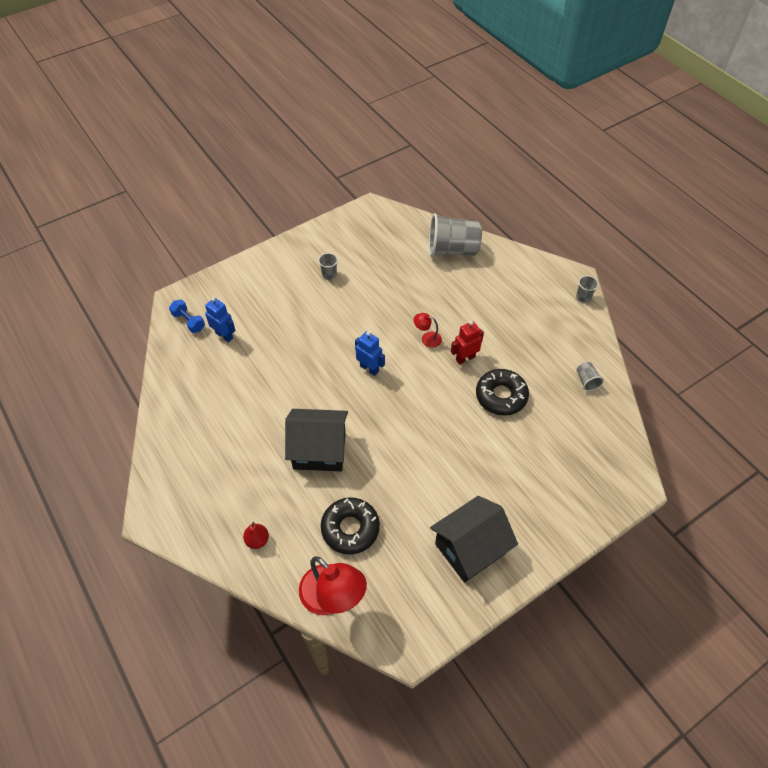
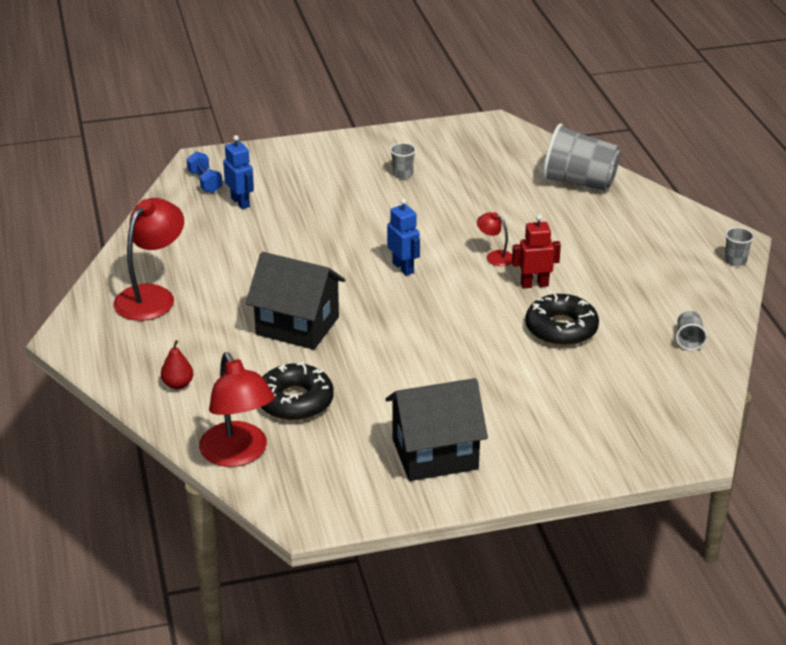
camera: 20 degrees right, 20 degrees down
none -> red lamp [114,198,184,321]

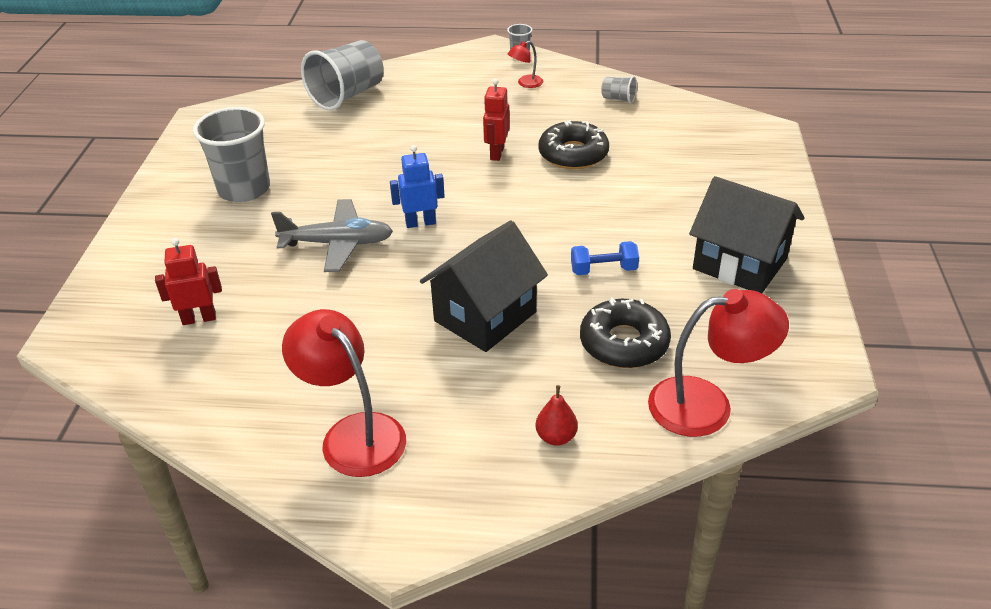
camera: 70 degrees left, 5 degrees up
blue dumbbell [187,152,223,193] -> blue dumbbell moved to [571,241,639,275]
blue robot [223,135,254,209] -> red robot [155,238,222,325]
black house [385,378,488,481] -> black house turned 60 degrees counterclockwise [689,176,804,293]
grey cup [390,143,416,179] -> grey cup [193,107,270,202], size x2.24
red lamp [477,212,512,266] -> red lamp moved to [508,41,543,88]
none -> grey plane [271,199,393,272]

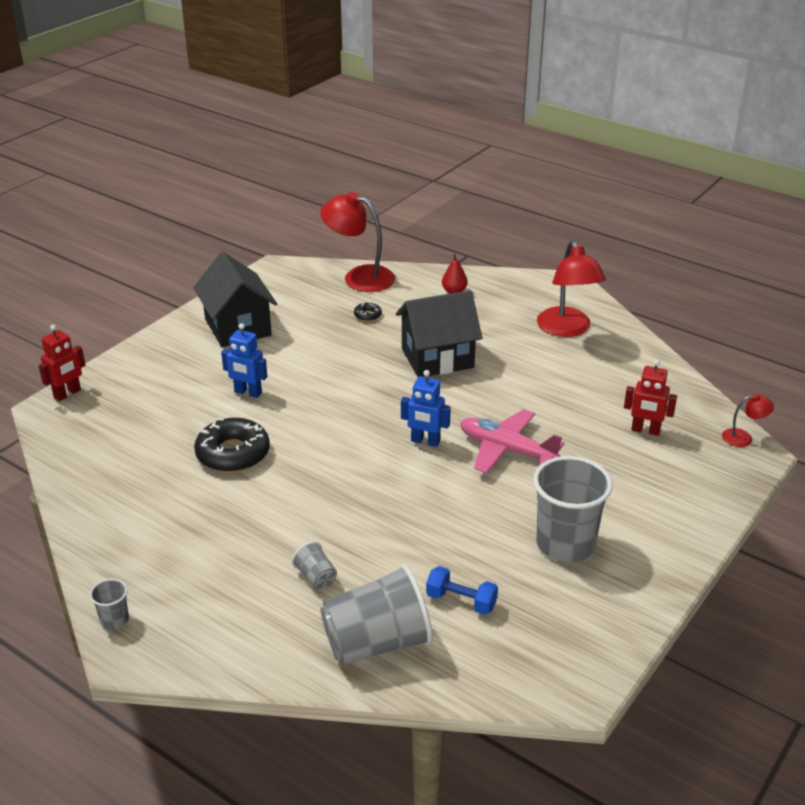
camera: 150 degrees left, 5 degrees down
grey plane [271,199,393,272] -> pink plane [460,409,564,473]
red robot [483,78,510,161] -> red robot moved to [39,325,86,401]
red lamp [508,41,543,88] -> red lamp moved to [722,394,774,447]
blue dumbbell [571,241,639,275] -> blue dumbbell moved to [426,566,498,615]
black donut [580,297,671,368] -> black donut [354,302,382,321], size x0.45
grey cup [601,76,637,104] -> grey cup moved to [292,541,337,589]
none -> blue robot [221,323,267,398]

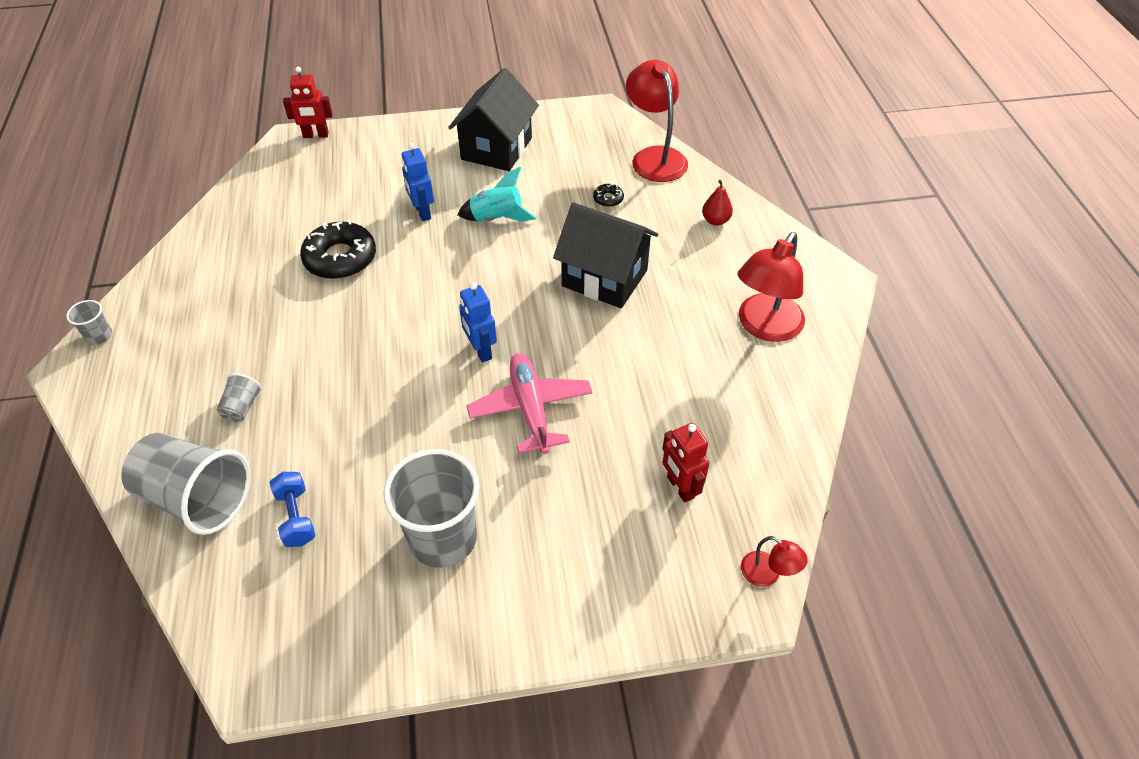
camera: 45 degrees right, 15 degrees up
none -> turquoise rocket [457,167,536,222]

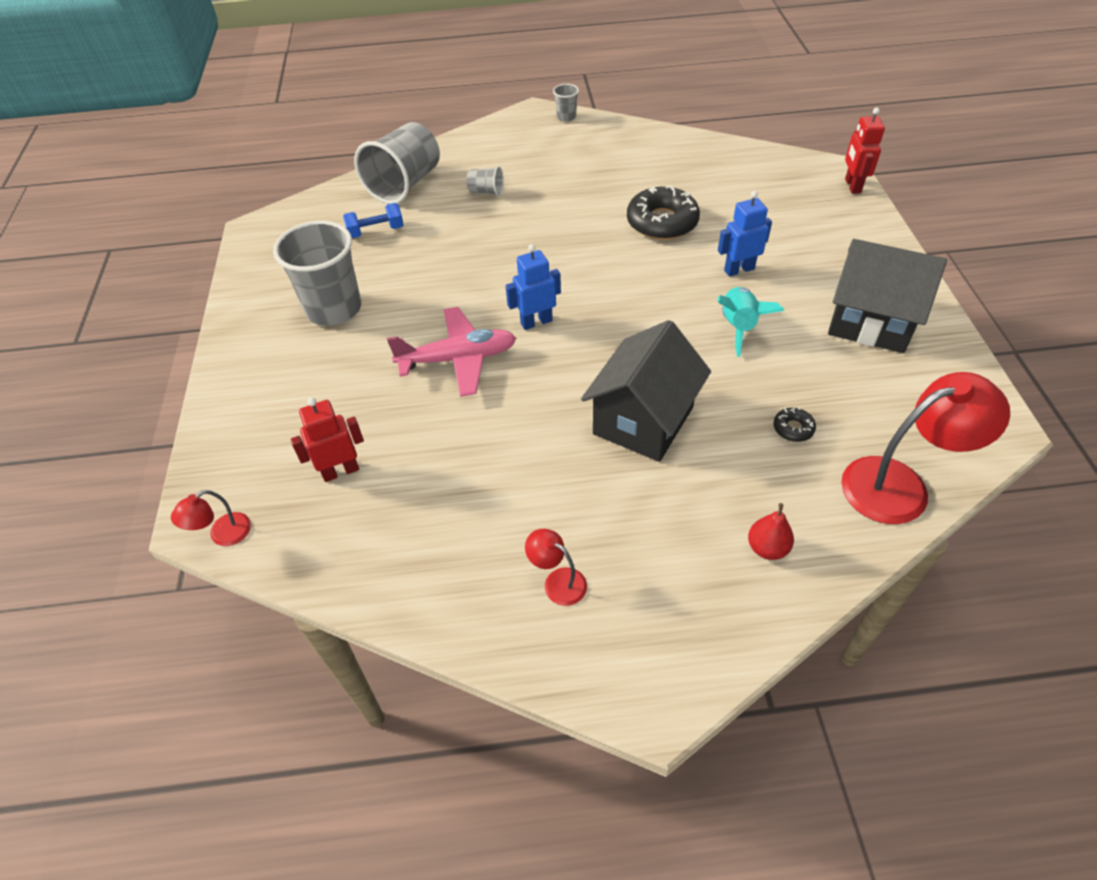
camera: 95 degrees right, 0 degrees up
red lamp [738,232,805,342] -> red lamp [525,529,587,606], size x0.48

